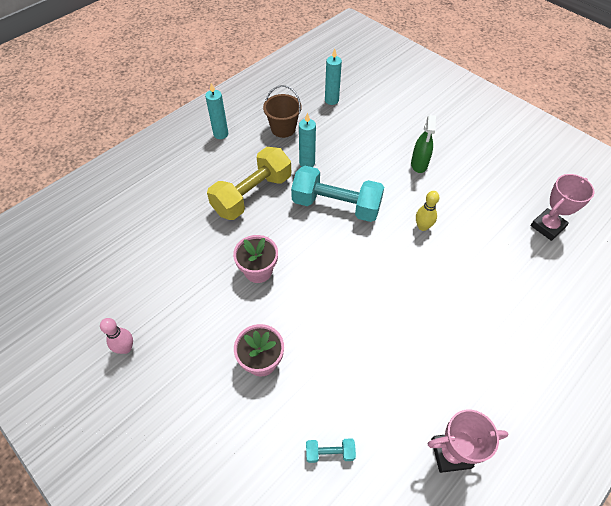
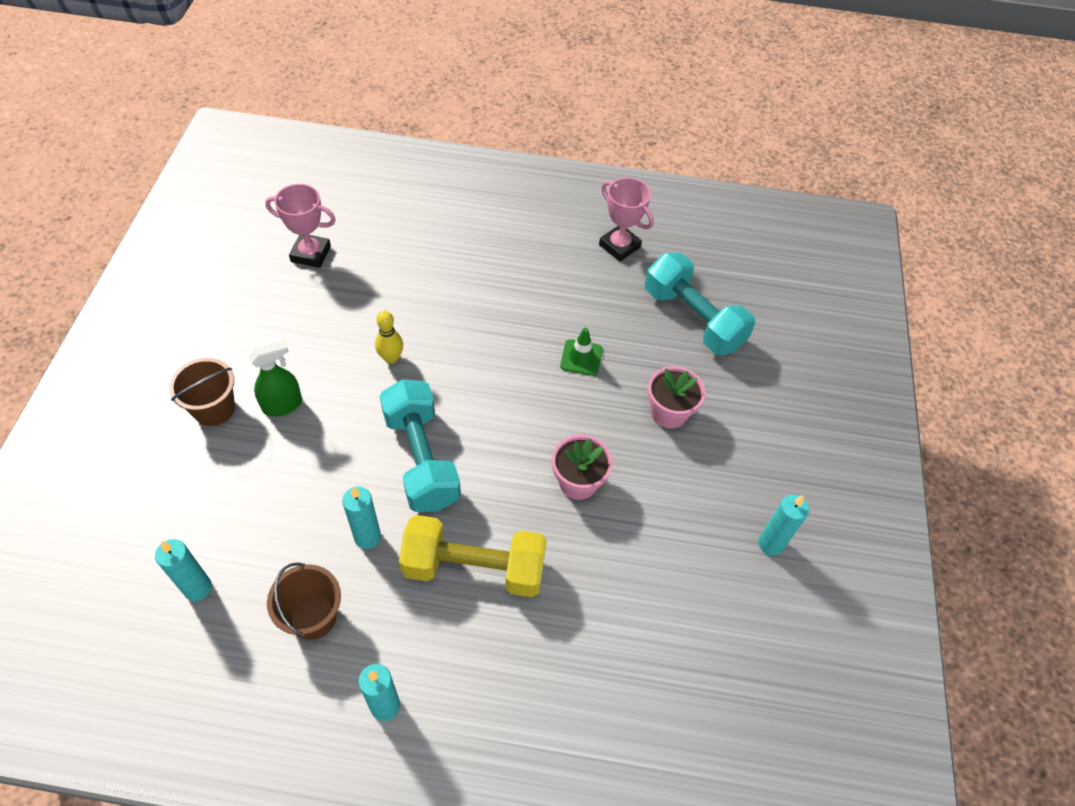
camera: 130 degrees left, 0 degrees up
pink bowling pin [100,318,133,354] -> turquoise candle [758,494,809,556]
turquoise dumbbell [306,438,356,463] -> turquoise dumbbell [645,253,755,355], size x2.40
none -> brown bucket [169,358,235,426]
none -> green traffic cone [560,328,602,376]

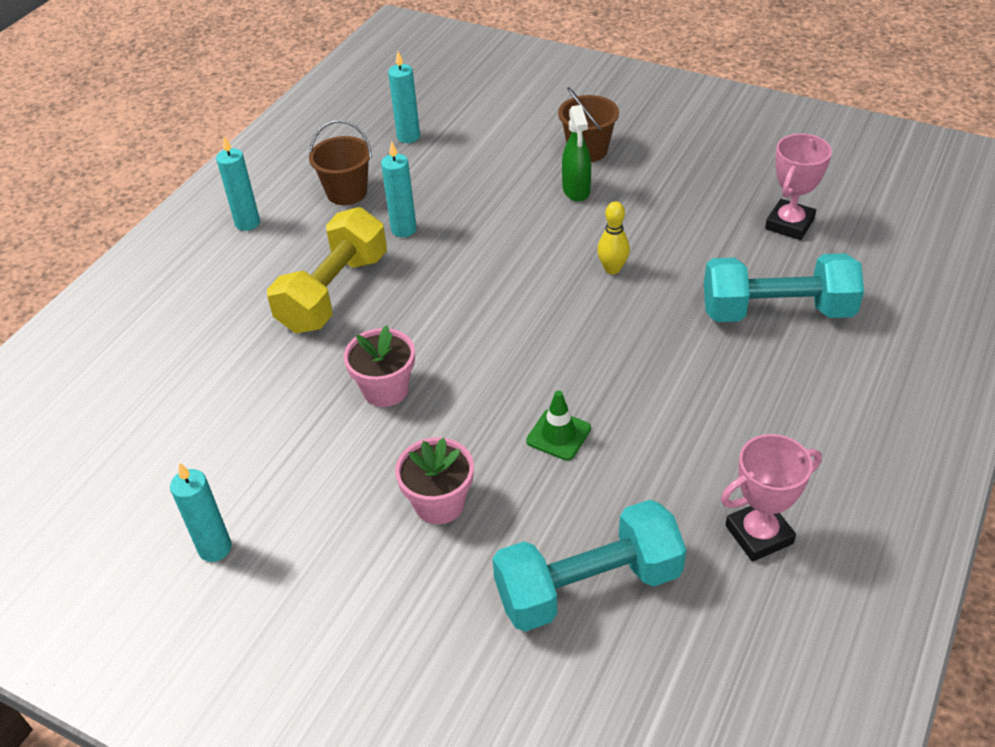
camera: 115 degrees right, 10 degrees down
turquoise dumbbell [380,379,461,512] -> turquoise dumbbell moved to [704,253,864,322]

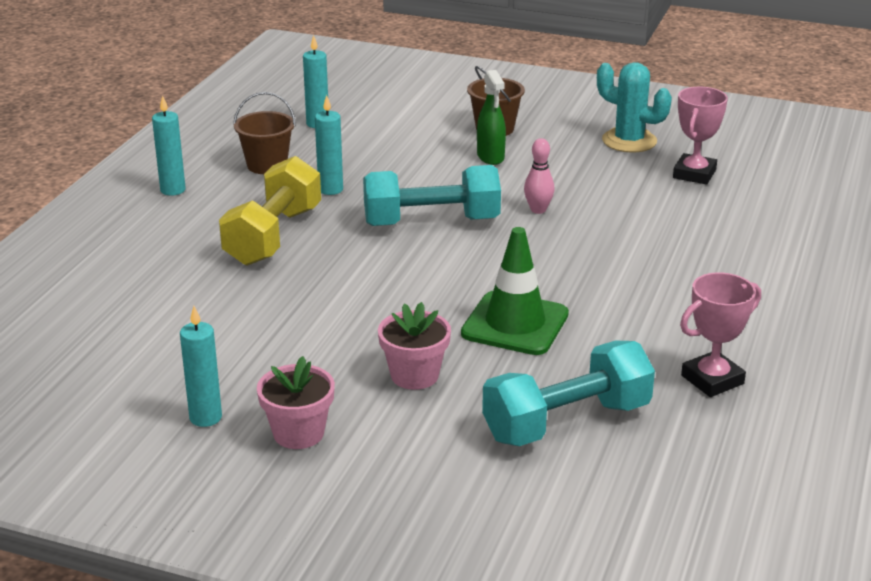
camera: 10 degrees left, 15 degrees down
pink flower pot [344,325,415,407] -> pink flower pot moved to [257,356,335,449]
green traffic cone [526,391,591,461] -> green traffic cone [461,227,569,355], size x1.84
yellow bowling pin [597,201,630,274] -> pink bowling pin [524,138,555,214]
turquoise dumbbell [704,253,864,322] -> turquoise dumbbell moved to [363,165,501,226]
none -> turquoise cactus [597,62,672,153]

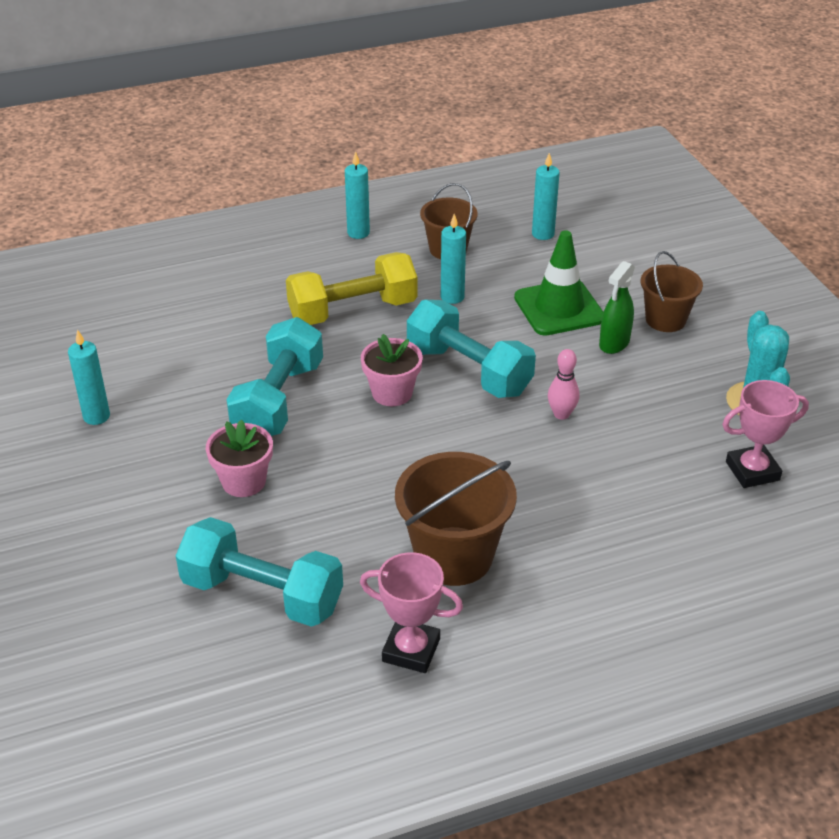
camera: 50 degrees right, 10 degrees up
pink flower pot [257,356,335,449] -> pink flower pot moved to [361,334,423,406]
green traffic cone [461,227,569,355] -> green traffic cone moved to [514,230,603,336]
none -> turquoise dumbbell [226,317,323,436]
none -> brown bucket [395,452,517,586]

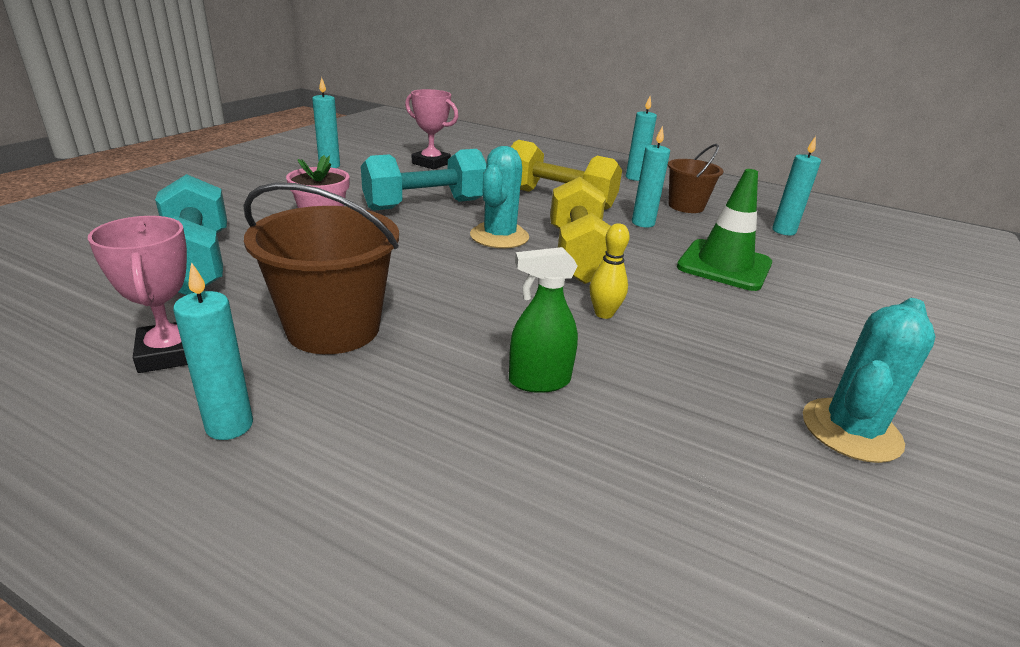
camera: 45 degrees right, 10 degrees down
pink flower pot [361,334,423,406] -> turquoise cactus [470,146,529,248]
turquoise dumbbell [407,300,536,398] -> yellow dumbbell [550,177,611,284]
pink bowling pin [548,349,580,420] -> yellow bowling pin [590,223,630,319]
green spray bottle [599,261,635,354] -> green spray bottle moved to [509,247,578,393]
brown bucket [641,251,703,332] -> none
pink trophy [722,380,809,488] -> pink trophy moved to [405,89,459,170]
none -> turquoise candle [173,262,253,440]

